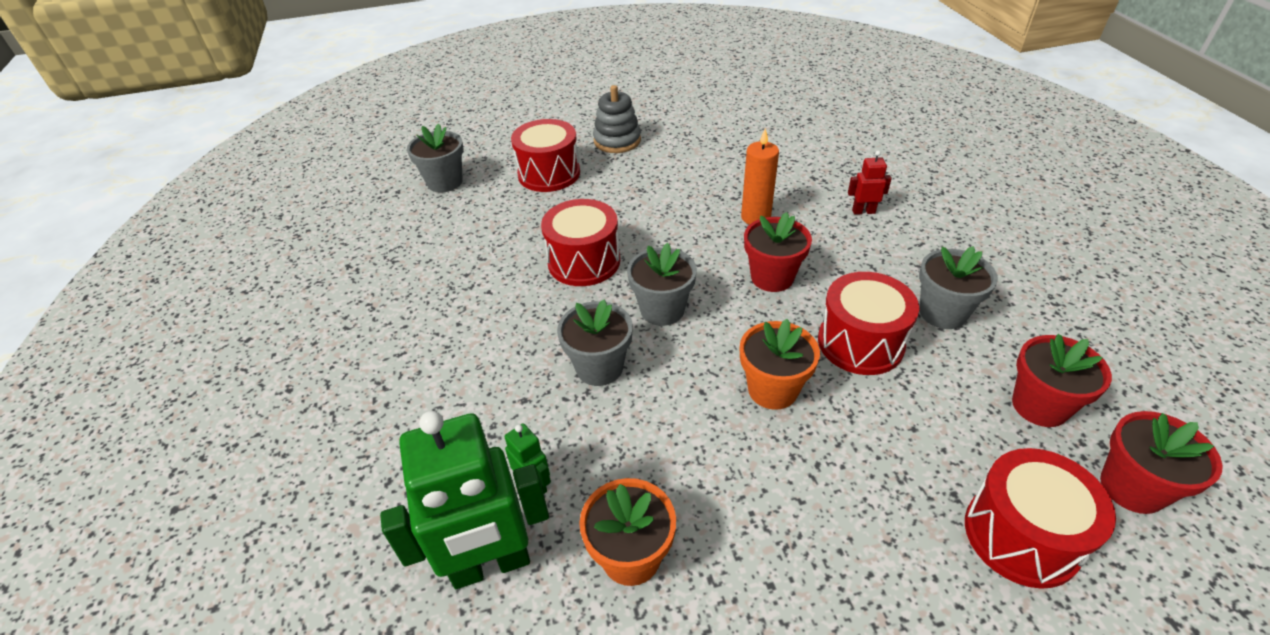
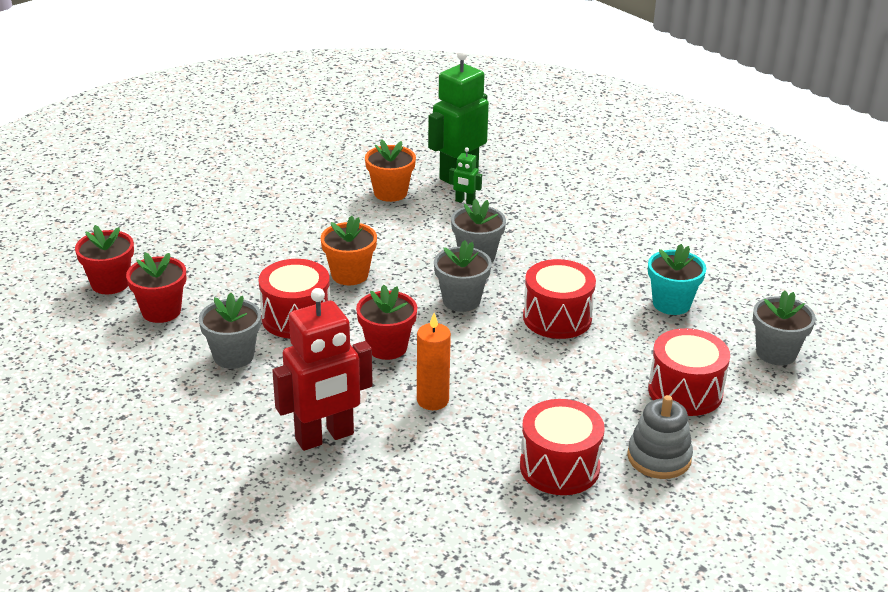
camera: 150 degrees right, 10 degrees down
red robot [848,151,892,215] -> red robot [272,288,373,451], size x2.27
red drum [965,448,1116,589] -> red drum moved to [520,399,605,495]
none -> turquoise flower pot [648,244,706,315]

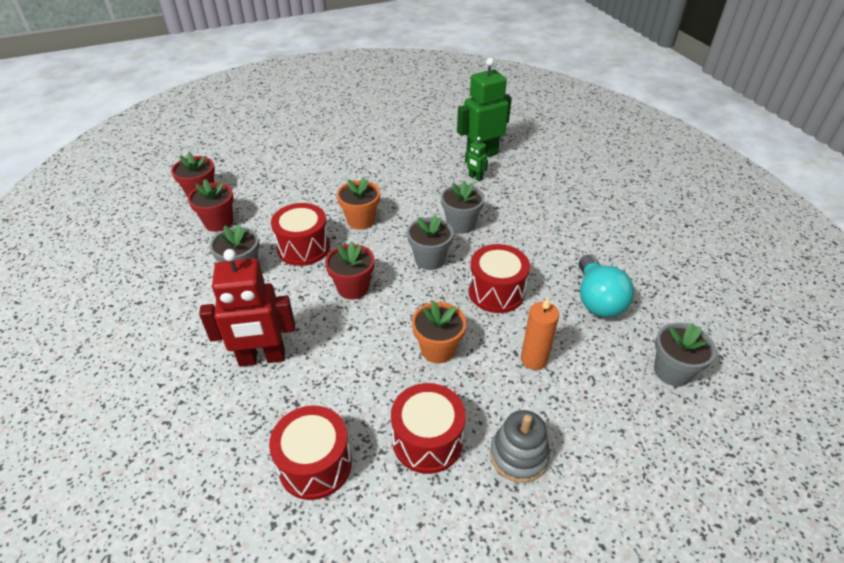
camera: 20 degrees right, 10 degrees up
orange flower pot [365,139,416,202] -> orange flower pot moved to [412,301,466,363]
orange candle [417,313,451,410] -> orange candle moved to [521,297,559,370]
turquoise flower pot [648,244,706,315] -> turquoise light bulb [579,255,634,317]
red drum [648,328,730,416] -> red drum moved to [269,405,352,500]

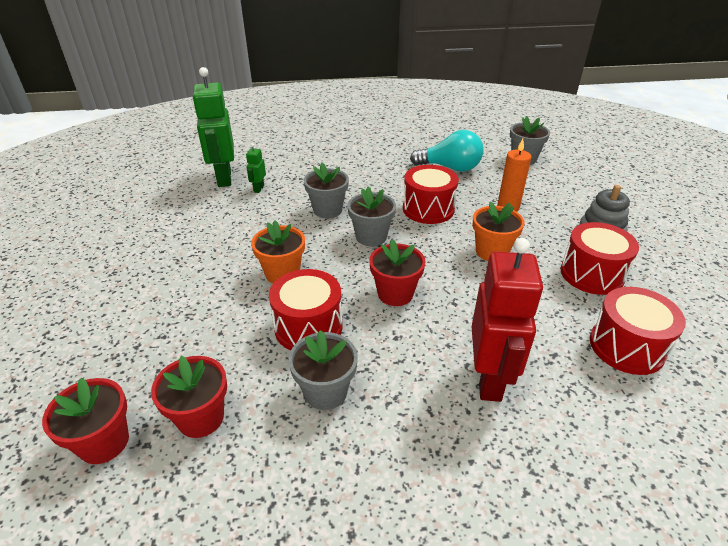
camera: 75 degrees left, 5 degrees down
green robot [465,137,488,181] -> green robot turned 135 degrees clockwise [246,143,266,193]

